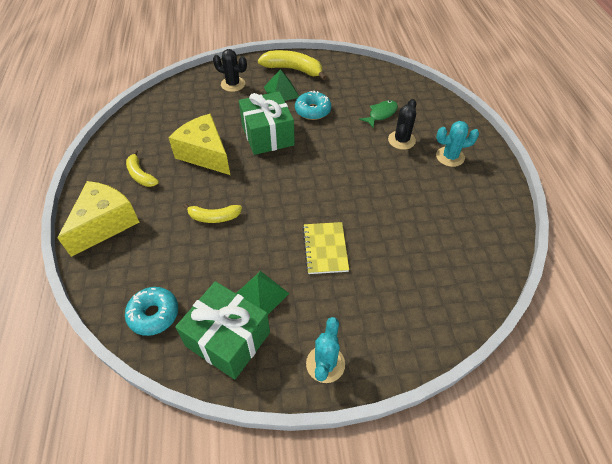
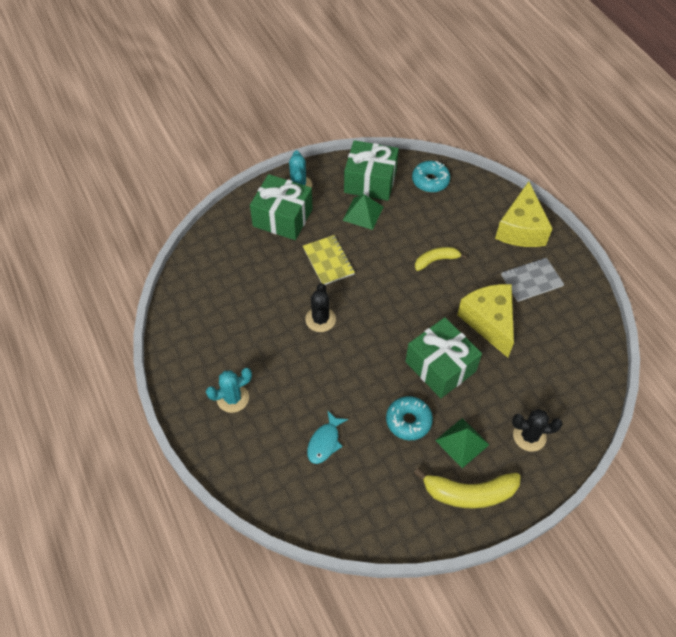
camera: 160 degrees right, 5 degrees up
yellow banana [126,150,159,187] -> grey notebook [501,258,564,302]
yellow cheese [168,114,230,175] -> yellow cheese turned 135 degrees counterclockwise [457,284,514,358]
green fish [359,100,398,128] -> turquoise fish [307,410,348,464]
black cactus [388,99,416,150] -> black cactus moved to [305,283,336,332]
none -> green gift [250,174,313,240]

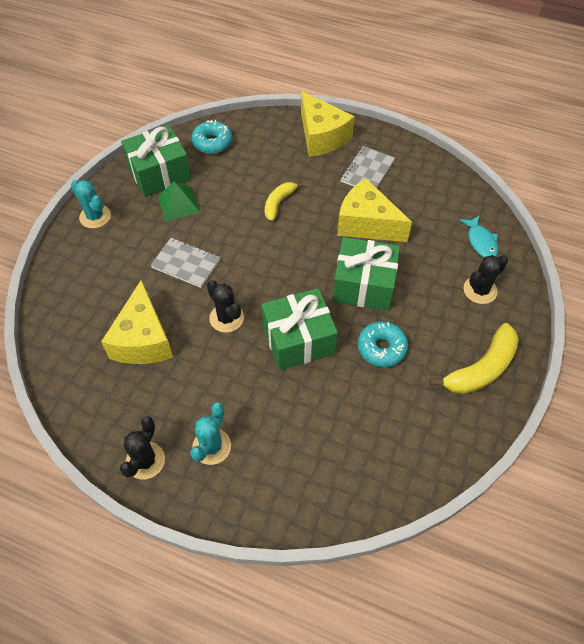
camera: 40 degrees left, 0 degrees up
green gift [250,174,313,240] -> green gift moved to [261,288,338,370]
yellow notebook [303,235,355,285] -> grey notebook [150,238,220,288]
turquoise fish [307,410,348,464] -> turquoise fish moved to [459,215,498,258]
green pyramid [435,418,489,468] -> none
none -> yellow cheese [101,280,173,364]
none -> black cactus [120,416,165,480]

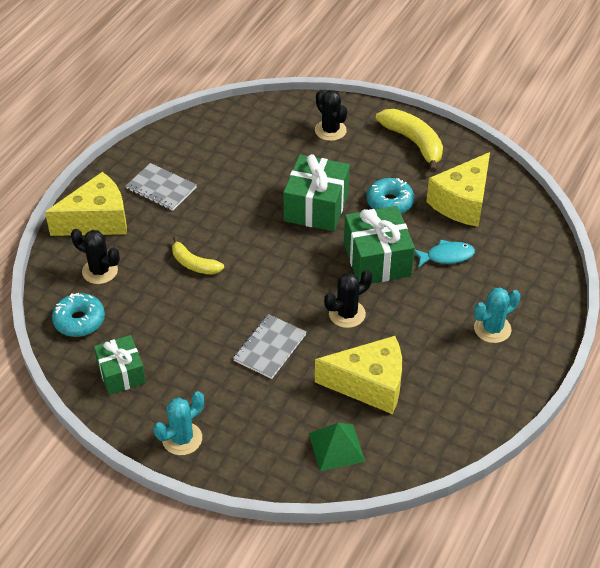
camera: 85 degrees left, 10 degrees down
black cactus [120,416,165,480] -> black cactus moved to [71,229,120,284]
green gift [121,125,192,197] -> green gift [94,335,146,395], size x0.65
green pyramid [158,181,201,221] -> green pyramid moved to [309,423,365,471]
turquoise cactus [190,402,231,465] -> turquoise cactus turned 60 degrees counterclockwise [474,288,520,343]
yellow cheese [337,178,412,242] -> yellow cheese moved to [426,152,490,227]
turquoise fish [459,215,498,258] -> turquoise fish moved to [414,240,475,268]

